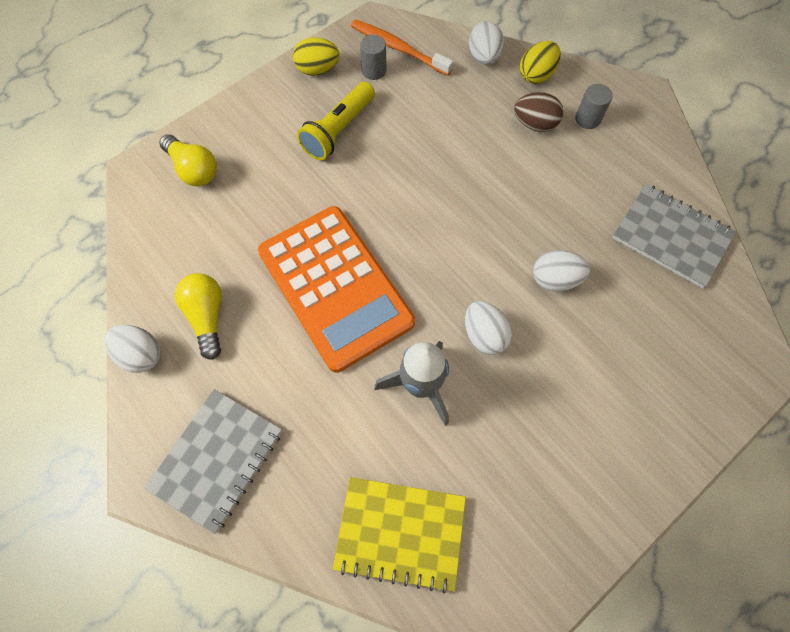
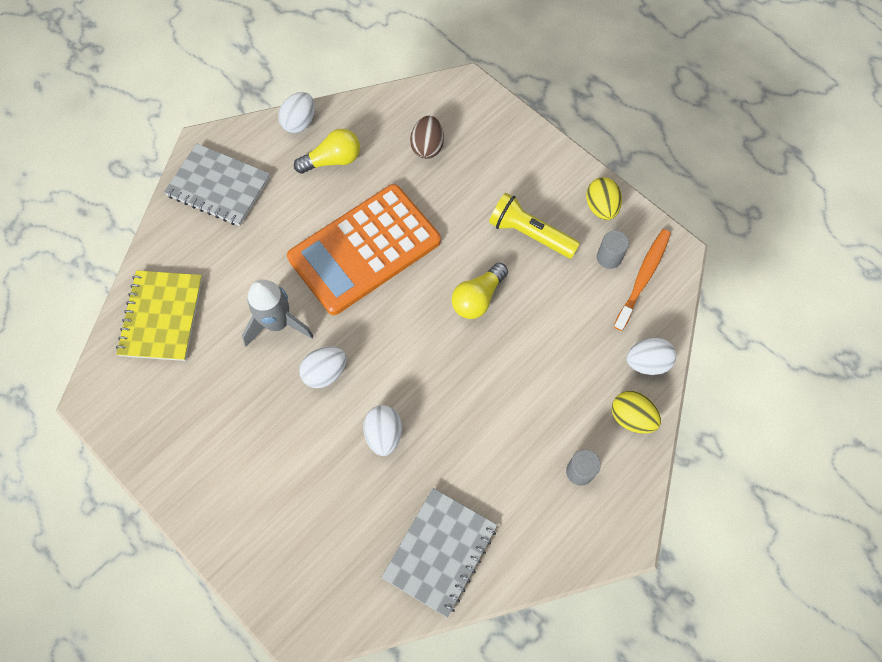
camera: 85 degrees right, 0 degrees up
yellow light bulb [160,134,217,186] -> yellow light bulb moved to [452,263,508,319]
brown egg [514,92,563,132] -> brown egg moved to [410,116,444,159]

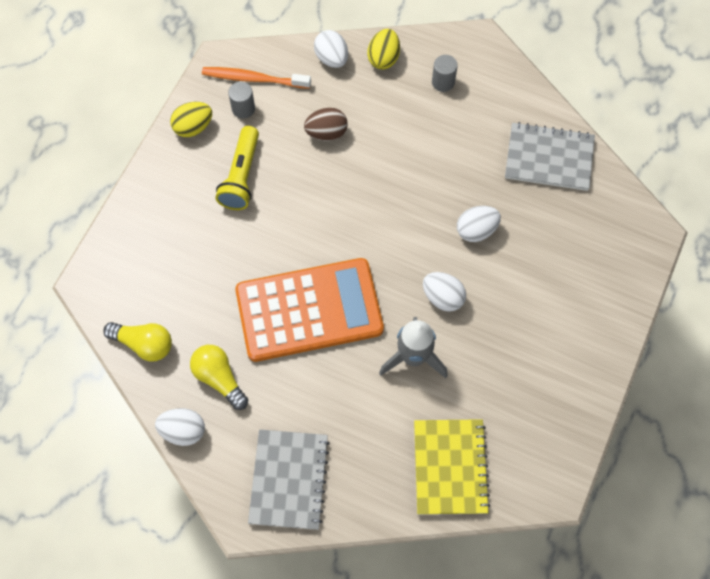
camera: 110 degrees left, 0 degrees up
yellow notebook [116,270,202,361] -> yellow notebook turned 75 degrees counterclockwise [414,419,490,515]
orange calculator [287,184,441,315] -> orange calculator turned 45 degrees counterclockwise [235,258,384,362]
brown egg [410,116,444,159] -> brown egg moved to [304,108,348,141]
yellow light bulb [452,263,508,319] -> yellow light bulb moved to [103,322,172,362]

